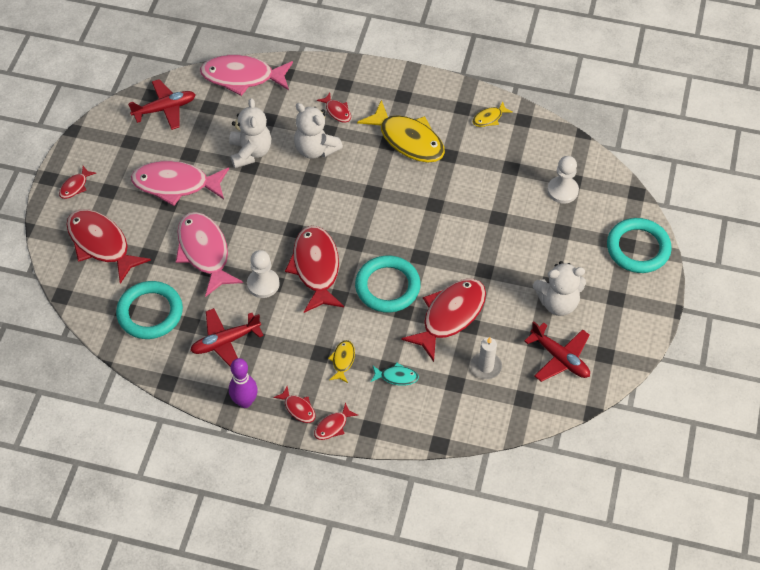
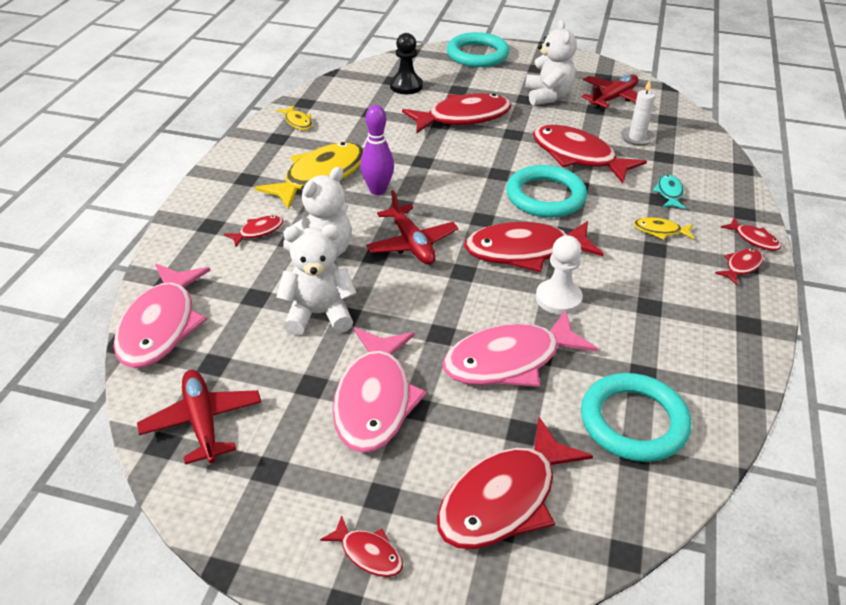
camera: 90 degrees left, 15 degrees down
red plane [190,308,264,367] -> red plane moved to [366,190,458,265]
purple bowling pin [229,358,258,408] -> purple bowling pin moved to [360,105,394,195]
white pawn [547,156,579,204] -> black pawn [390,33,423,94]
none -> red fish [402,93,512,133]

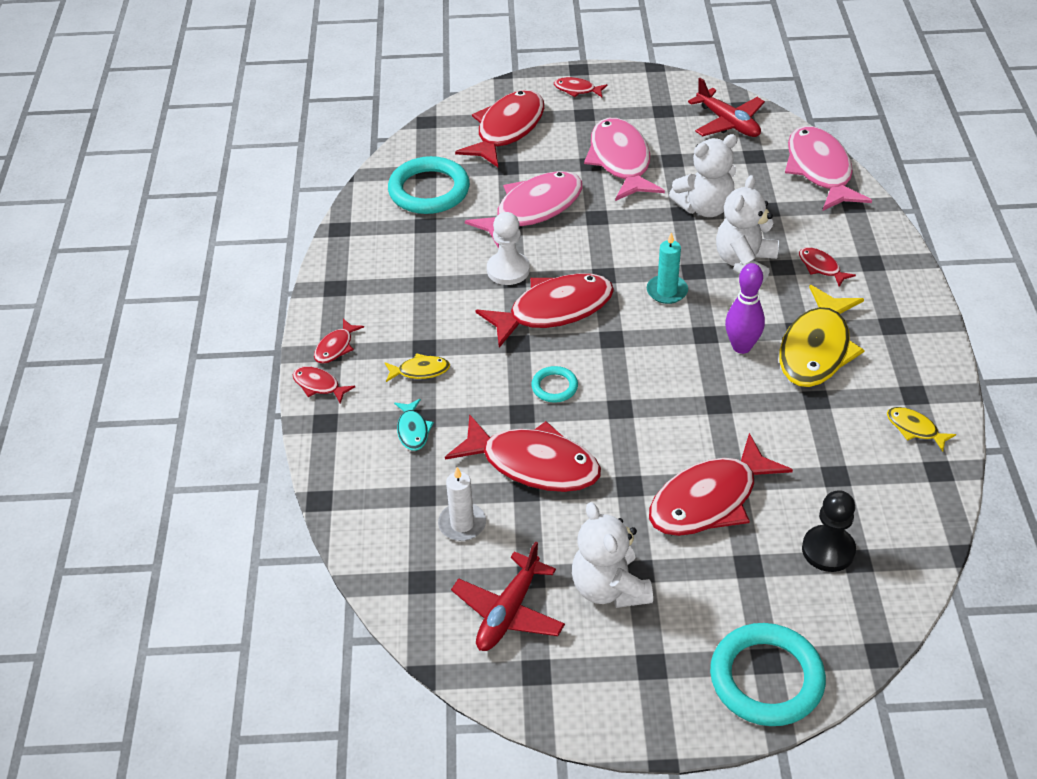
camera: 165 degrees right, 5 degrees up
red fish [224,215,284,247] -> red fish turned 105 degrees clockwise [799,247,856,287]
red plane [366,190,458,265] -> turquoise candle [647,232,688,304]
turquoise ring [506,165,587,218] -> turquoise ring [531,366,578,403], size x0.49

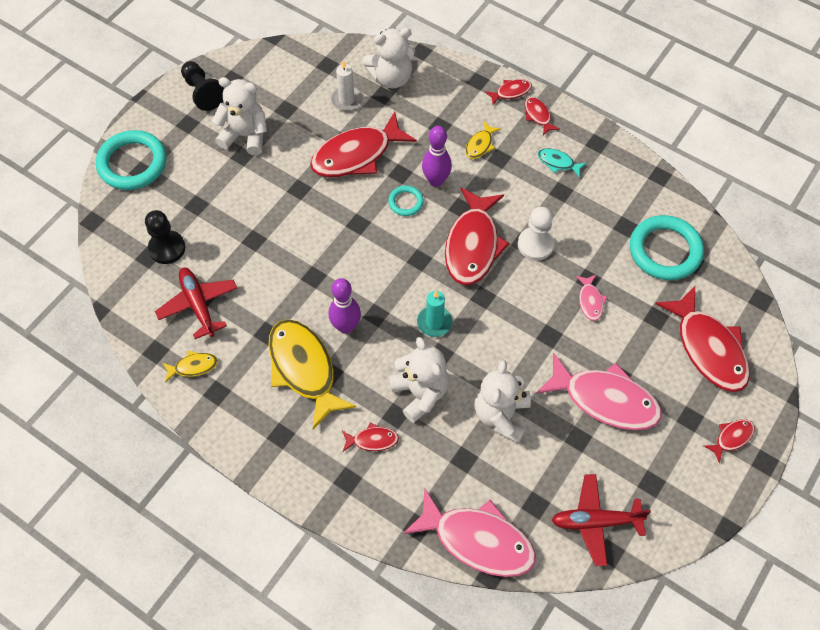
camera: 125 degrees right, 15 degrees up
turquoise fish [394,399,434,451] -> turquoise fish moved to [538,148,587,178]
red plane [451,541,565,651] -> red plane moved to [155,268,237,339]
pink fish [465,171,582,249] -> pink fish [576,275,607,321], size x0.45
red fish [649,433,793,536] -> none
none -> black pawn [181,61,224,111]
none -> white teddy bear [363,28,415,89]
none -> purple bowling pin [422,126,452,187]

